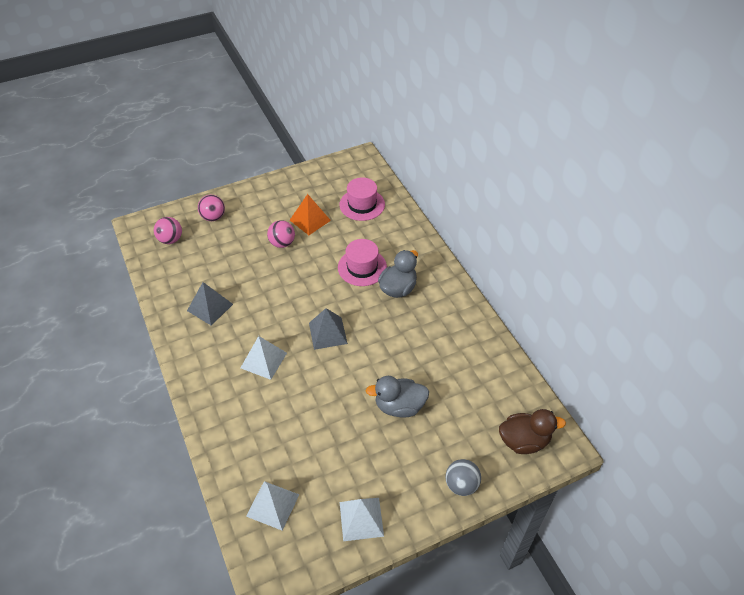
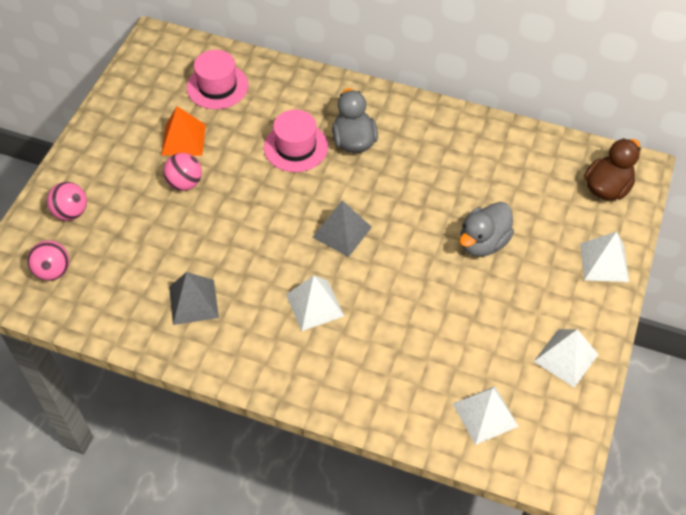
camera: 45 degrees left, 5 degrees up
grey ball [445,459,481,496] -> white pyramid [580,231,629,282]

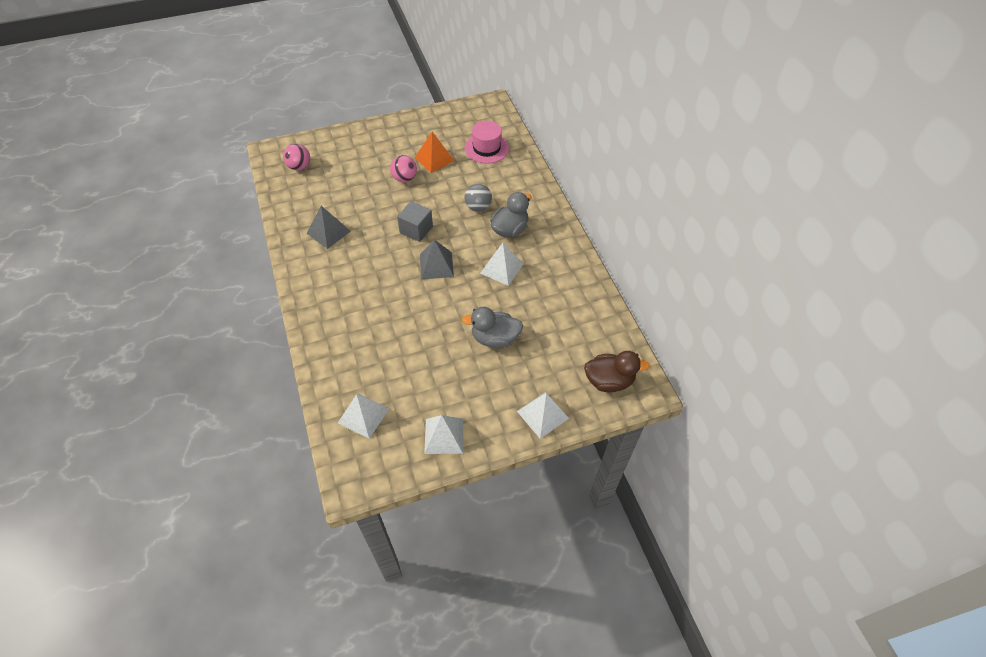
camera: 50 degrees right, 0 degrees up
pink ball [47,182,87,221] -> none
pink hat [264,110,328,172] -> grey ball [464,184,492,212]
white pyramid [286,275,344,331] -> white pyramid moved to [480,243,523,286]
none -> grey cube [397,201,433,242]

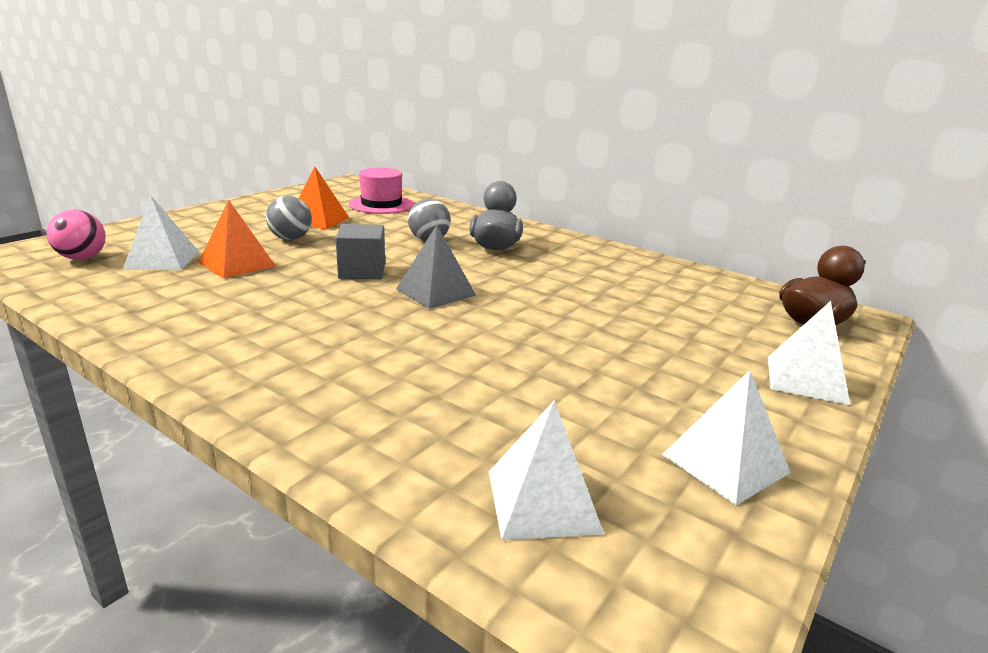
camera: 35 degrees left, 30 degrees down
grey pyramid [307,206,351,249] -> none
pink ball [390,155,417,182] -> grey ball [266,196,312,240]
grey duck [462,307,523,348] -> none
white pyramid [480,243,523,286] -> white pyramid moved to [123,195,199,270]
none -> orange pyramid [198,200,276,279]

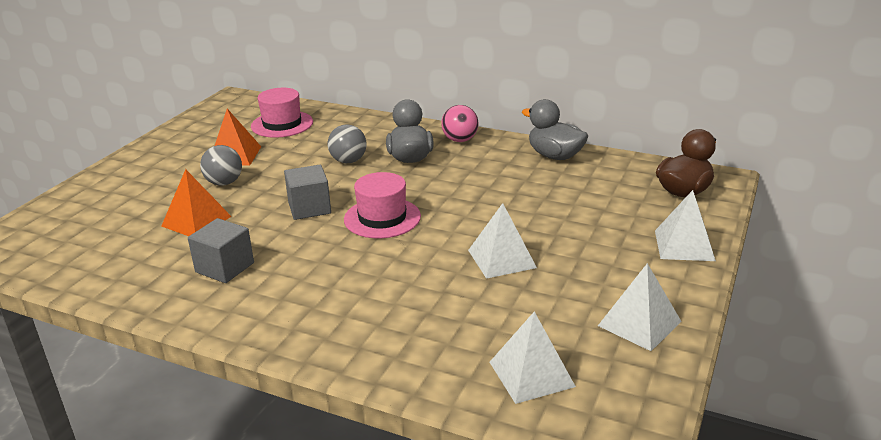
camera: 10 degrees left, 5 degrees up
pink ball [47,210,106,260] -> pink ball moved to [441,105,478,142]
white pyramid [123,195,199,270] -> white pyramid moved to [468,203,537,279]
grey pyramid [396,225,476,309] -> pink hat [344,172,421,238]
none -> grey cube [188,218,254,283]
none -> grey duck [522,99,588,160]

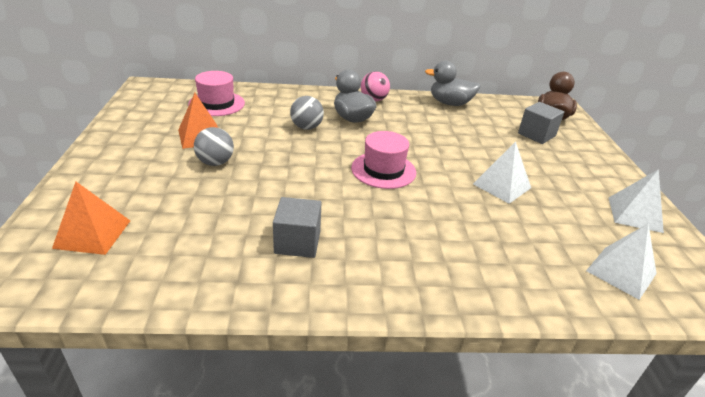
camera: 30 degrees left, 5 degrees up
orange pyramid [162,169,232,236] -> orange pyramid moved to [52,182,130,255]
grey cube [284,165,331,220] -> grey cube moved to [518,102,564,144]
white pyramid [655,190,716,261] -> none

